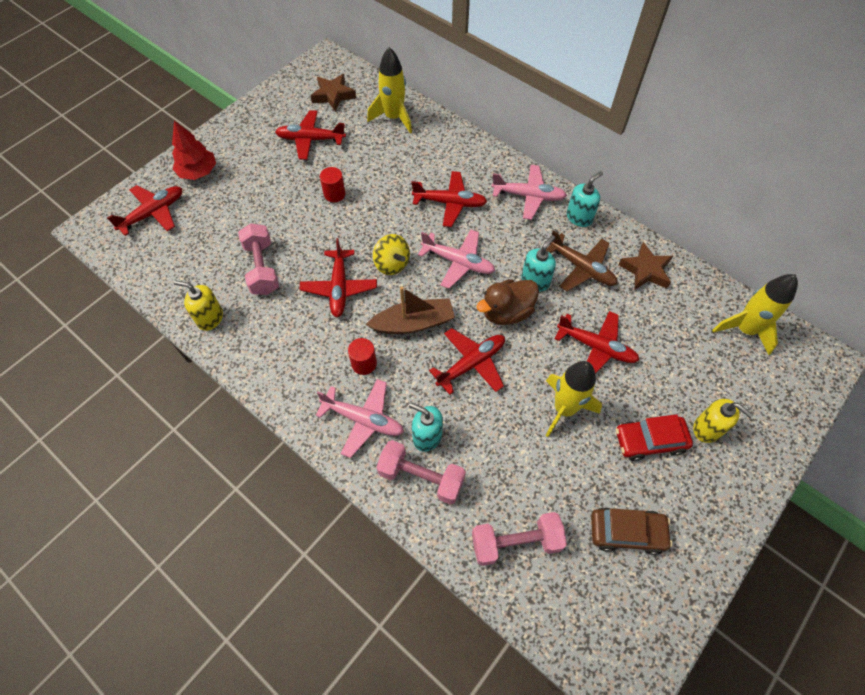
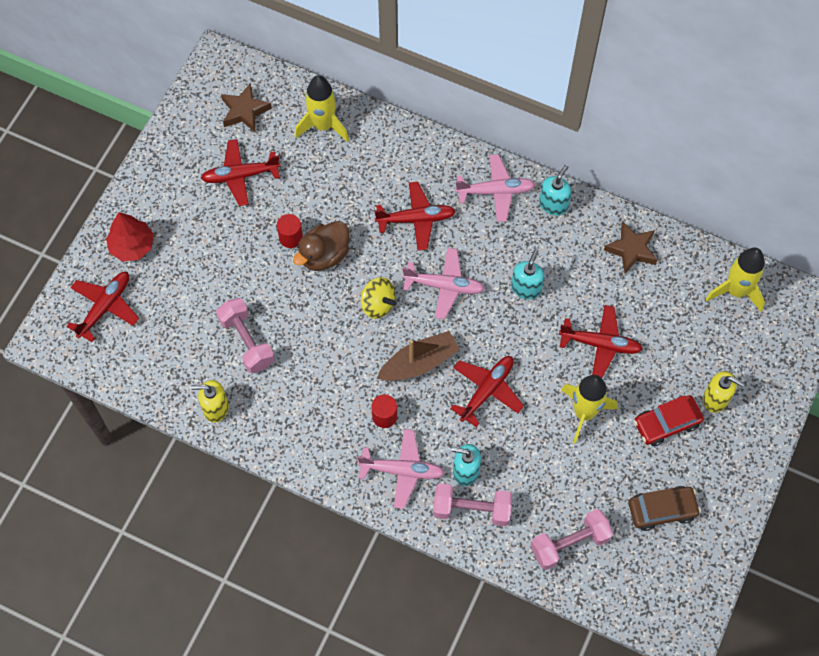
camera: 15 degrees left, 5 degrees up
red plane [299,238,377,317] -> none
brown duck [476,279,539,325] -> brown duck moved to [293,221,349,271]
brown plane [546,230,618,291] -> none

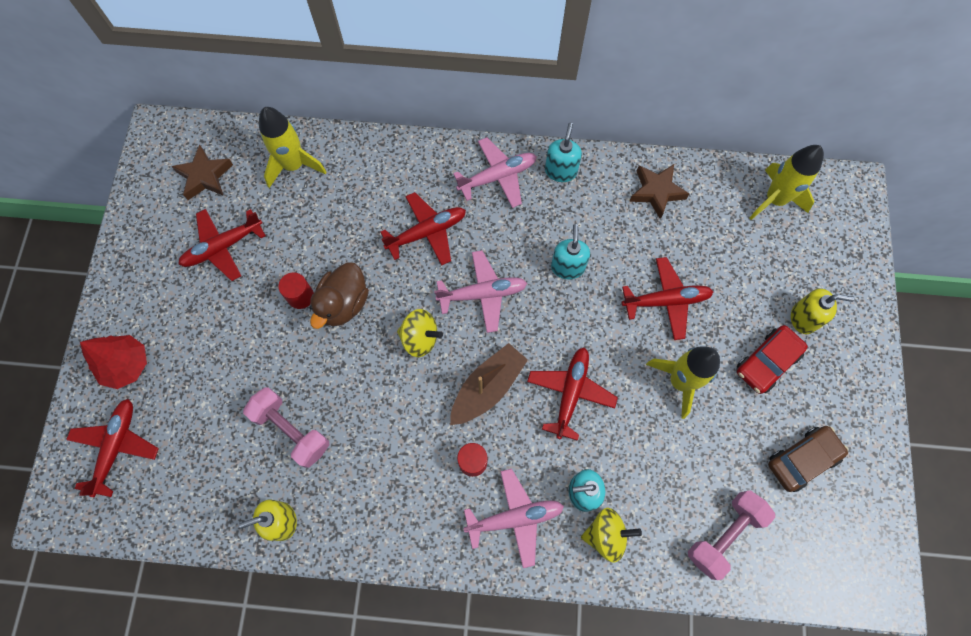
camera: 20 degrees left, 5 degrees up
pink dumbbell [433,483,512,526] -> yellow spinning top [581,508,642,563]

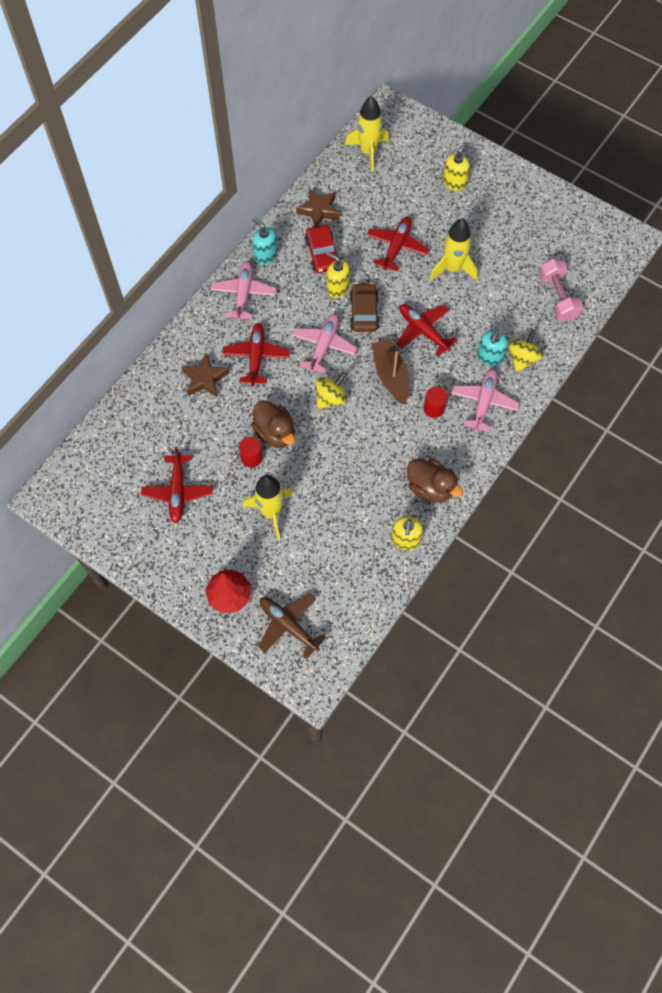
camera: 60 degrees left, 5 degrees down
red plane [66,399,159,497] -> brown plane [258,593,327,659]
brown star [171,145,233,200] -> brown star moved to [181,353,229,397]
pink dumbbell [243,387,330,468] -> none
yellow rocket [259,107,326,188] -> yellow rocket moved to [243,475,293,539]
turquoise soap dispenser [551,224,590,279] -> yellow soap dispenser [326,252,350,298]
red car [737,325,808,394] -> red car moved to [305,225,337,273]
brown car [768,426,848,492] -> brown car moved to [349,283,380,332]
none -> brown duck [407,459,463,503]

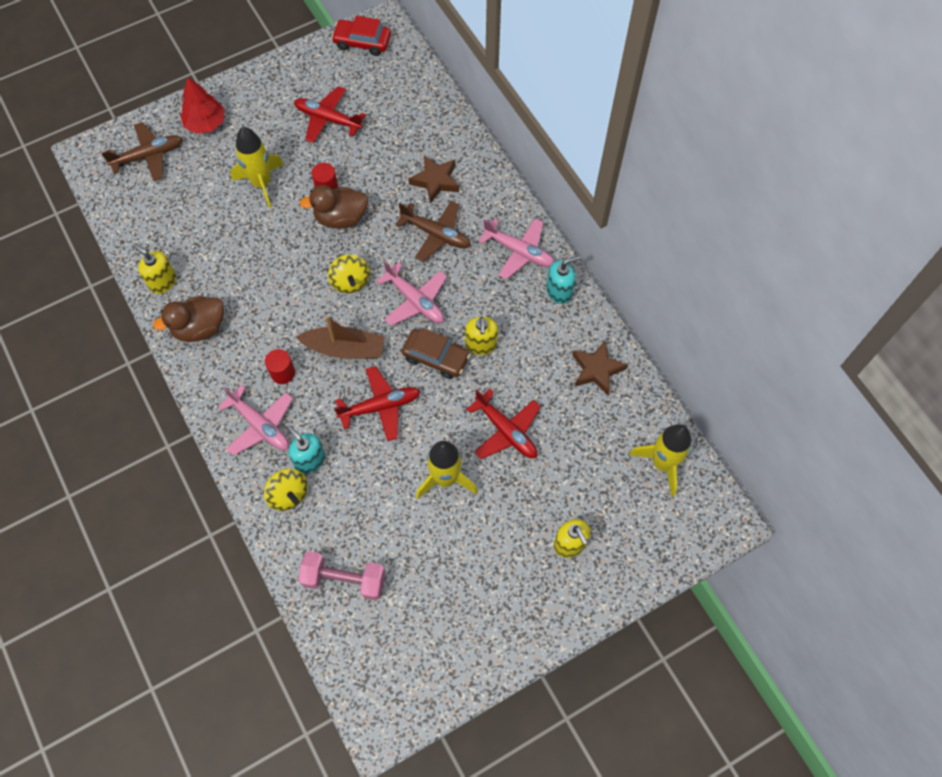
camera: 115 degrees right, 0 degrees up
red plane [222,323,290,386] -> brown plane [395,201,471,262]
red car [305,225,337,273] -> red car moved to [331,16,391,56]
yellow soap dispenser [326,252,350,298] -> yellow soap dispenser turned 120 degrees clockwise [465,317,498,355]

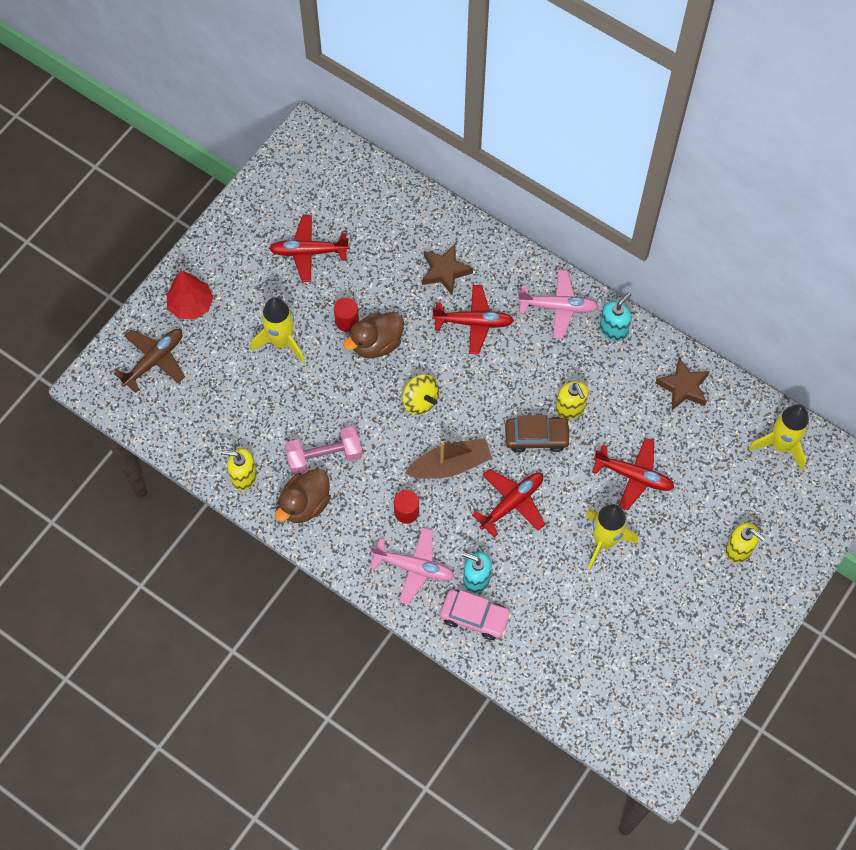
camera: 25 degrees left, 0 degrees up
yellow spinning top [264,469,307,511] -> pink car [440,590,512,640]
pink dumbbell [298,551,385,600] -> pink dumbbell moved to [285,426,362,475]
red car [331,16,391,56] -> none
pink plane [377,261,447,326] -> none
brown plane [395,201,471,262] -> red plane [432,285,514,354]

